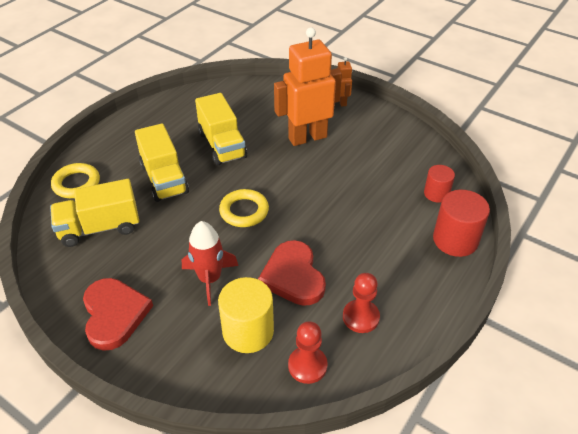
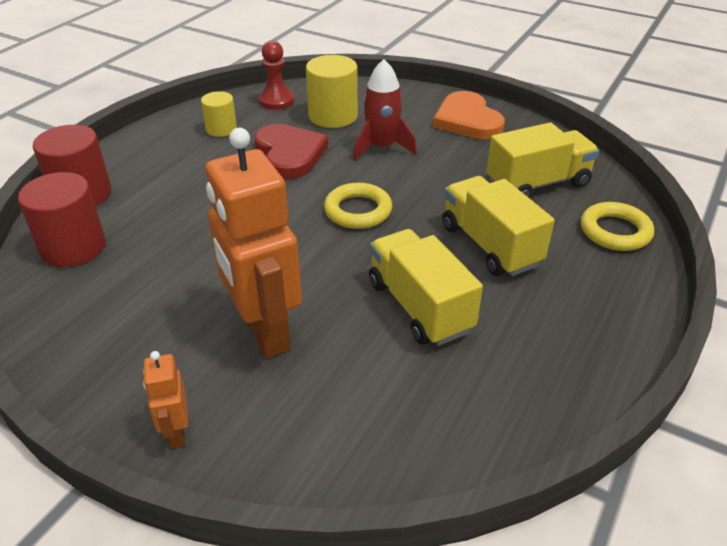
camera: 175 degrees right, 5 degrees down
red heart [83,278,153,351] -> orange heart [433,91,505,139]
orange robot [274,27,342,146] -> orange robot turned 90 degrees clockwise [205,128,302,358]
red pawn [343,273,380,333] -> yellow cylinder [201,91,237,137]
red cylinder [424,165,455,203] -> red cylinder [18,172,106,267], size x1.64

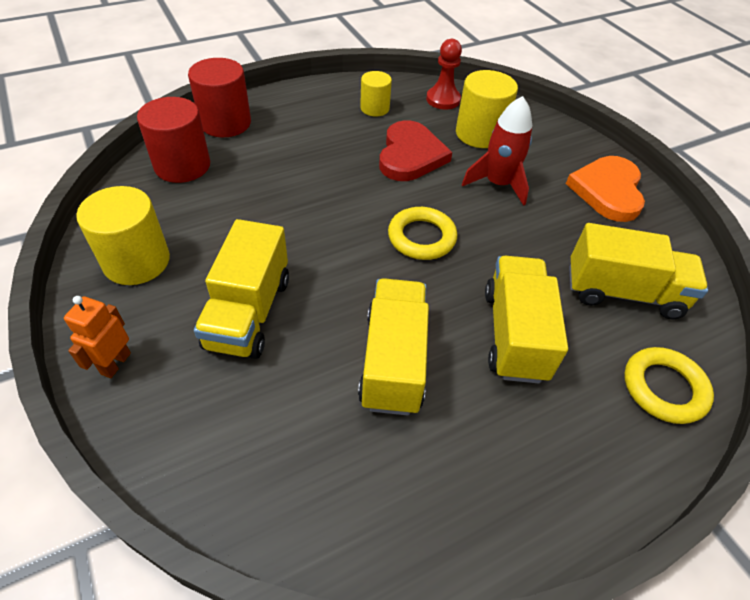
camera: 30 degrees right, 10 degrees up
orange robot [205,128,302,358] -> yellow truck [194,219,289,359]
none -> yellow cylinder [76,186,170,285]

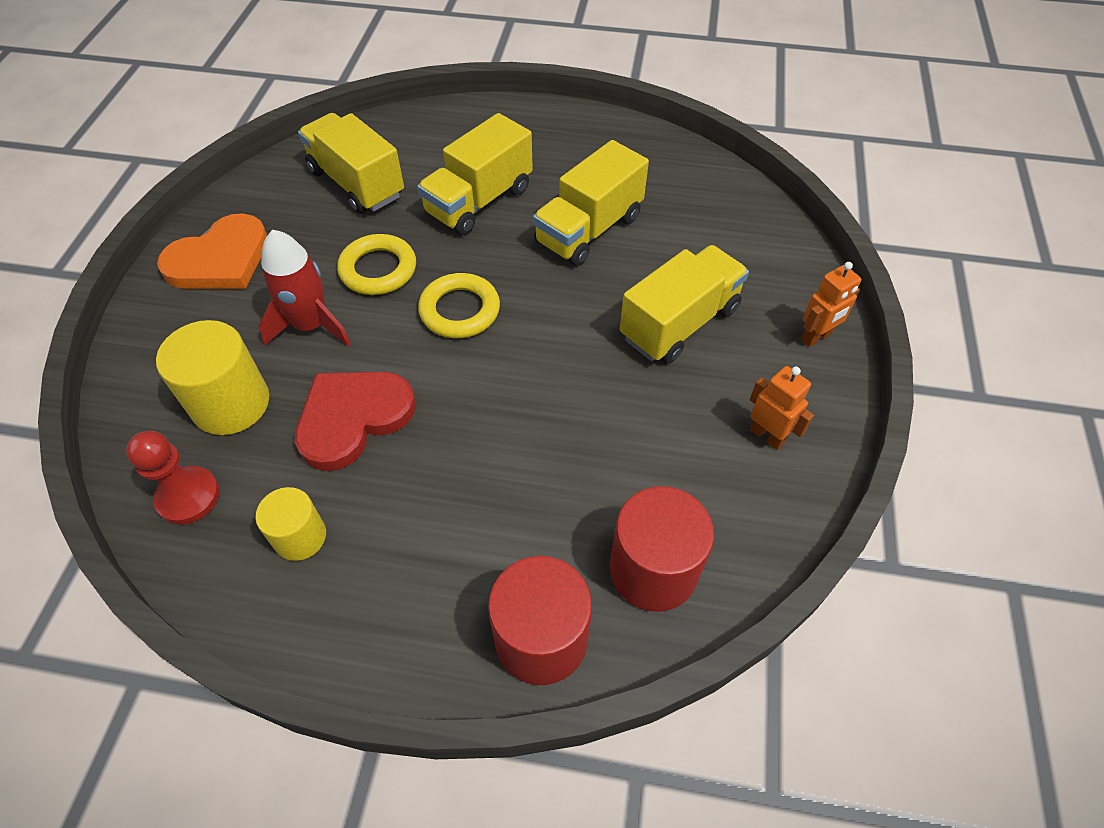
camera: 140 degrees left, 5 degrees up
yellow cylinder [76,186,170,285] -> orange robot [750,366,814,450]
yellow ring [624,347,714,424] -> yellow ring moved to [337,234,416,295]

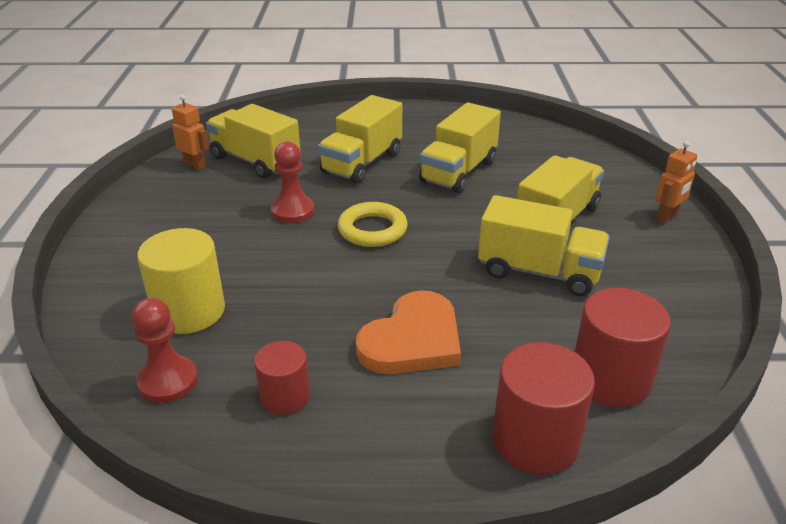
camera: 10 degrees left, 20 degrees down
orange heart [157,214,267,289] -> orange heart moved to [356,290,461,374]
yellow cylinder [255,487,326,561] -> red cylinder [254,341,310,415]
red rocket [259,230,351,346] -> none
red heart [295,372,416,471] -> none
yellow ring [337,234,416,295] -> red pawn [271,141,314,223]
orange robot [750,366,814,450] -> orange robot moved to [172,95,209,170]
none -> yellow truck [478,195,610,296]

